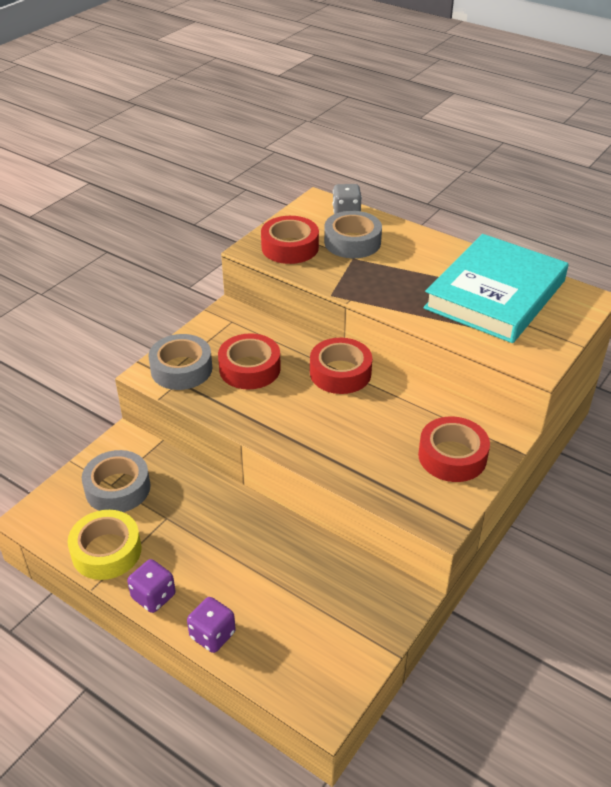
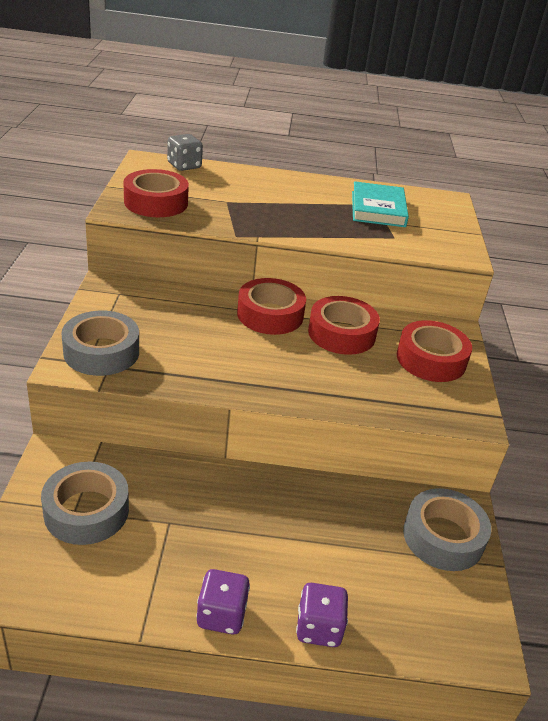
camera: 35 degrees left, 5 degrees down
yellow tape [68,510,142,580] -> none
red tape [218,333,281,389] -> red tape moved to [308,296,380,355]
grey tape [324,211,382,258] -> grey tape moved to [403,488,491,571]
turquoise book [423,234,568,343] -> turquoise book [352,181,409,227], size x0.55

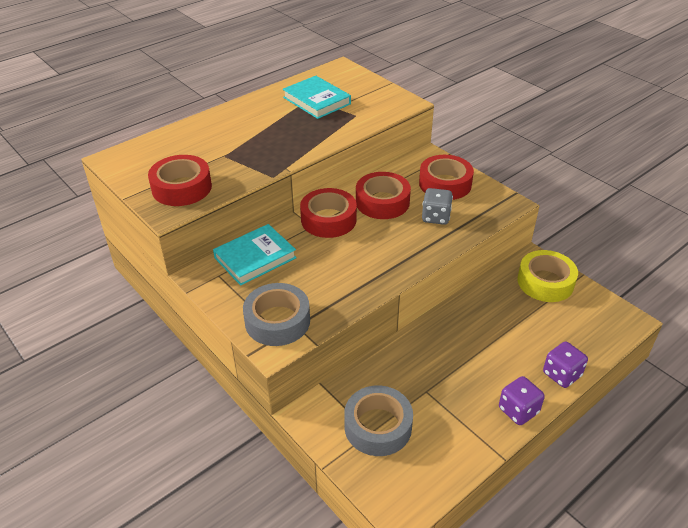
camera: 40 degrees left, 5 degrees up
grey dice [167,134,203,171] -> grey dice moved to [422,188,453,225]
grey tape [403,488,491,571] -> yellow tape [517,250,578,302]
none -> turquoise book [213,224,297,286]

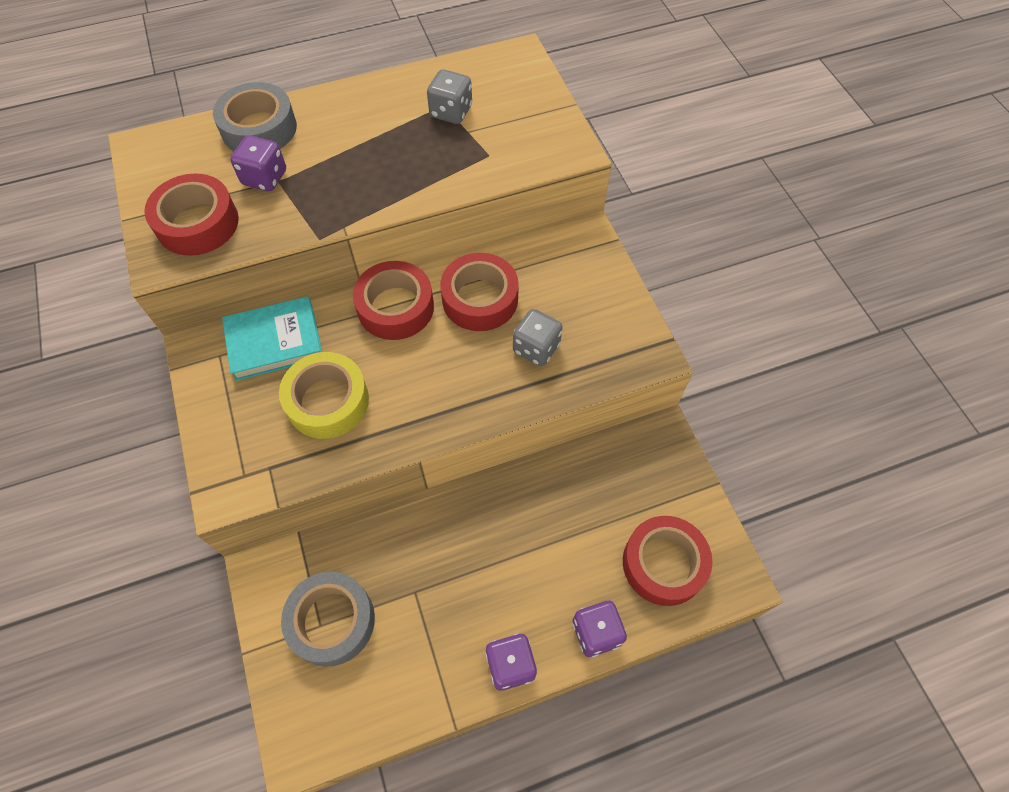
camera: 20 degrees right, 20 degrees up
grey tape [243,283,310,346] -> grey tape moved to [213,82,297,151]
turquoise book [283,76,351,119] -> grey dice [427,69,472,124]
red tape [419,155,474,200] -> red tape moved to [623,516,712,606]
yellow tape [517,250,578,302] -> yellow tape moved to [279,352,369,439]
none -> purple dice [230,135,286,192]

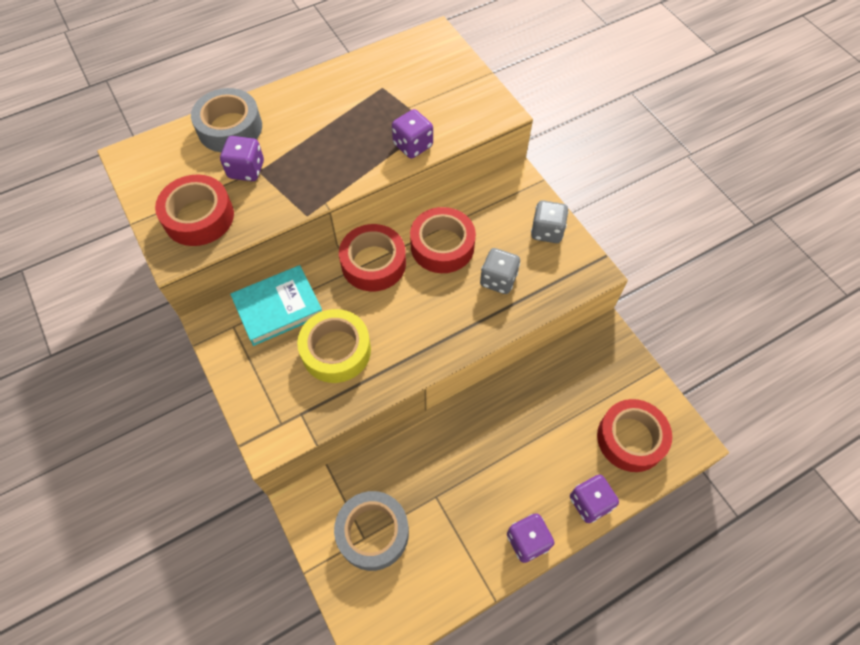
camera: 10 degrees left, 0 degrees up
grey dice [427,69,472,124] -> grey dice moved to [531,201,569,243]
none -> purple dice [392,109,433,159]

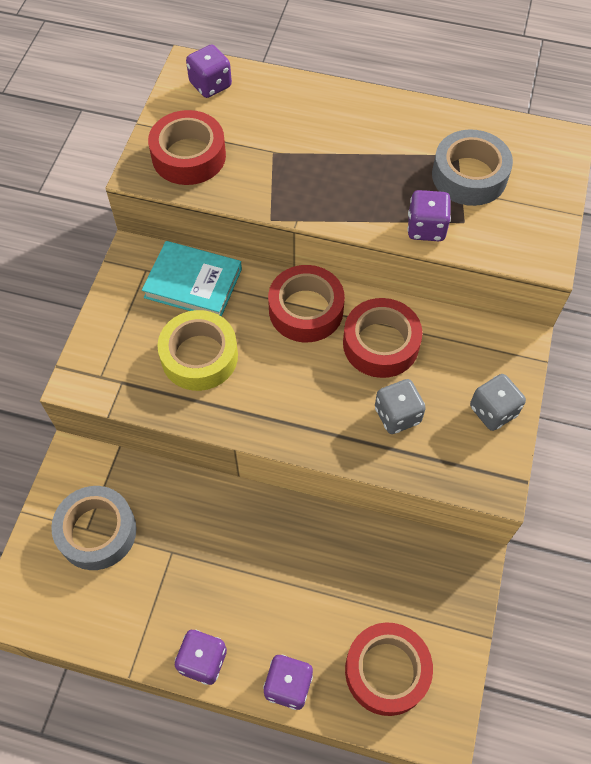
camera: 45 degrees right, 0 degrees up
grey tape [191,88,262,152] -> grey tape moved to [432,129,513,206]
purple dice [220,136,264,181] -> purple dice moved to [186,44,232,98]

